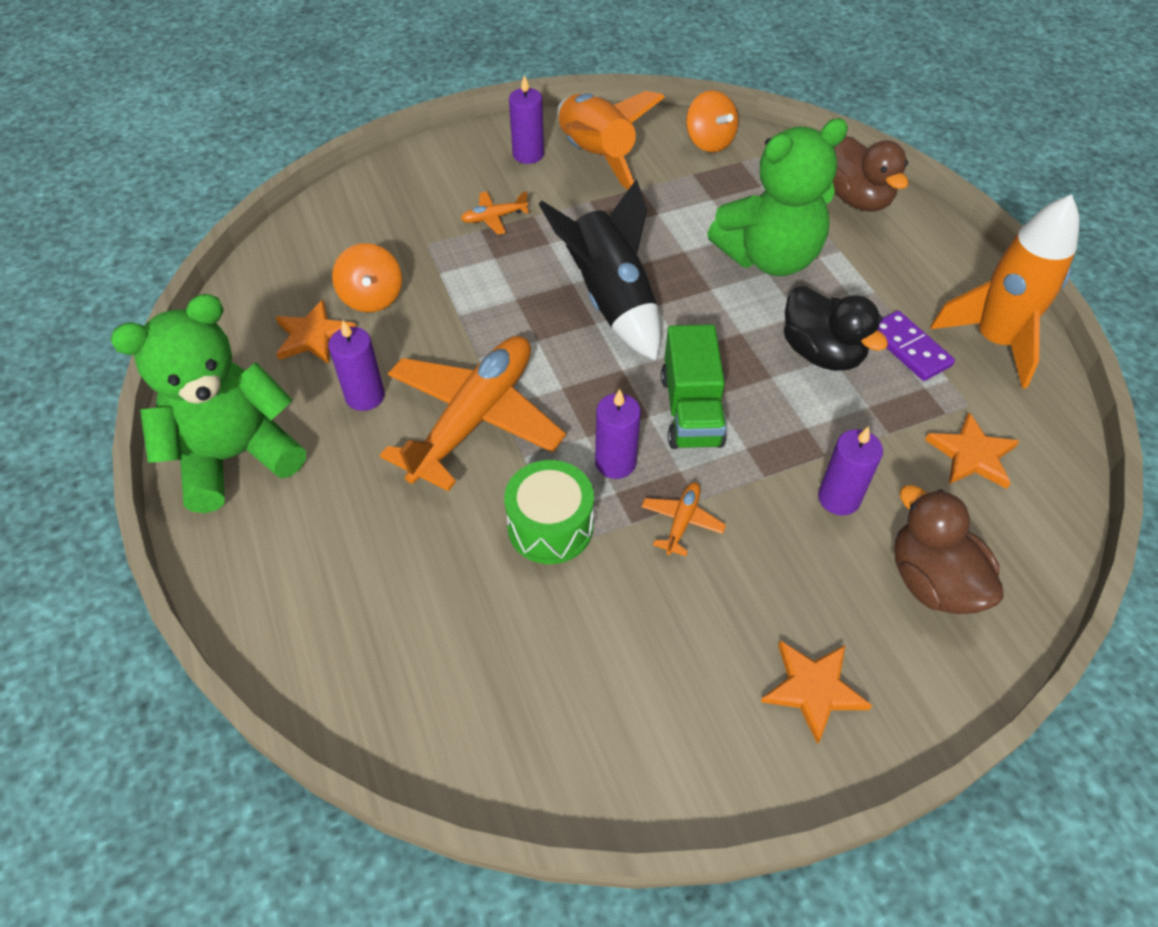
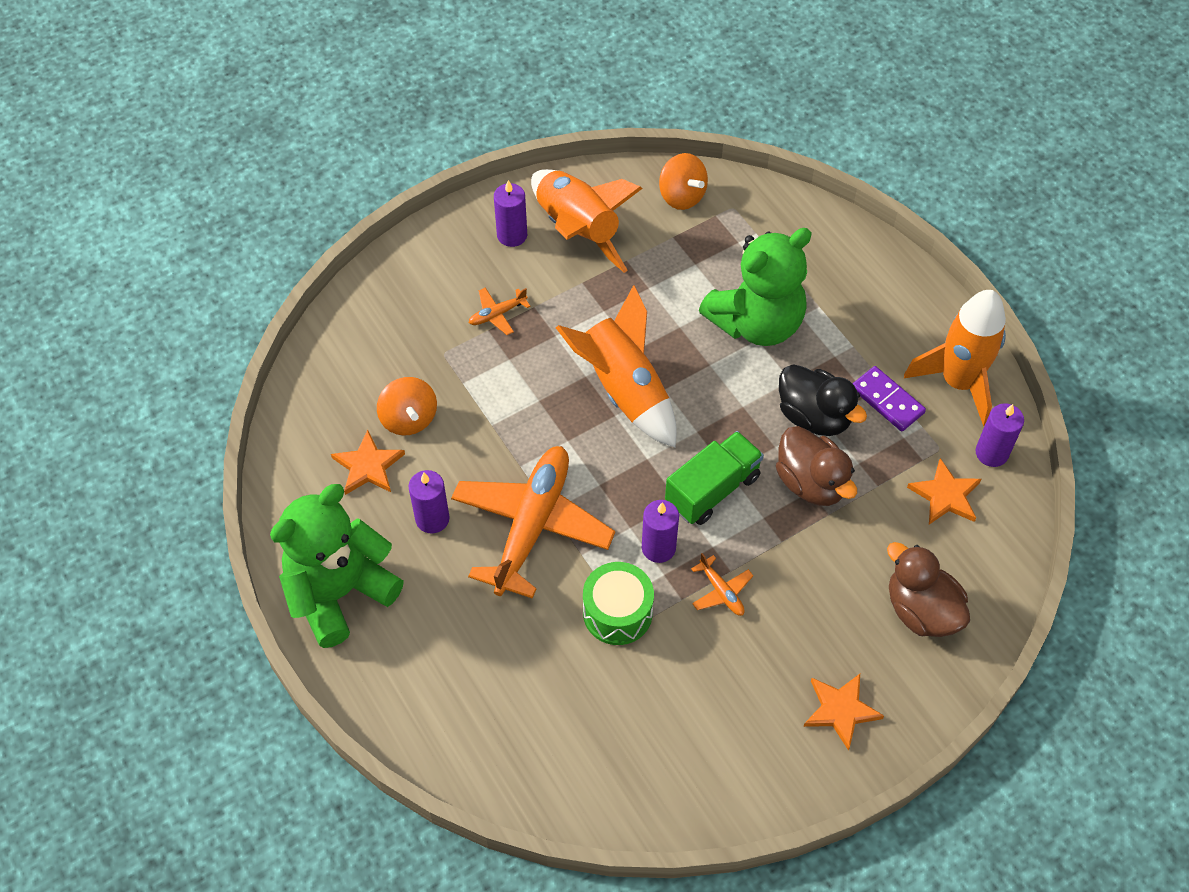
camera: 10 degrees left, 5 degrees up
black rocket [539,179,661,361] -> orange rocket [556,285,677,447]
orange plane [641,482,726,556] -> orange plane turned 135 degrees clockwise [691,553,753,616]
green truck [661,324,727,449] -> green truck turned 120 degrees counterclockwise [665,431,764,525]
purple candle [818,426,883,515] -> purple candle moved to [976,403,1024,467]
brown duck [832,136,909,212] -> brown duck moved to [776,426,857,506]

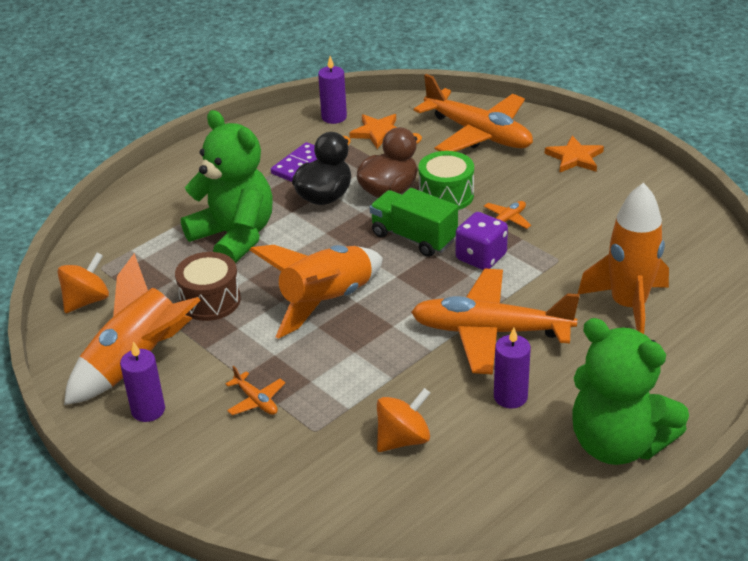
camera: 100 degrees left, 20 degrees down
orange star [331,430,405,495] -> none
green drum [583,562,654,645] -> green drum moved to [418,151,474,210]
purple candle [642,500,679,563] -> purple dice [456,212,508,270]
brown duck [887,542,970,637] -> orange plane [414,74,533,152]
orange rocket [904,290,1006,426] -> orange rocket moved to [578,183,669,334]
none -> brown drum [175,252,241,321]

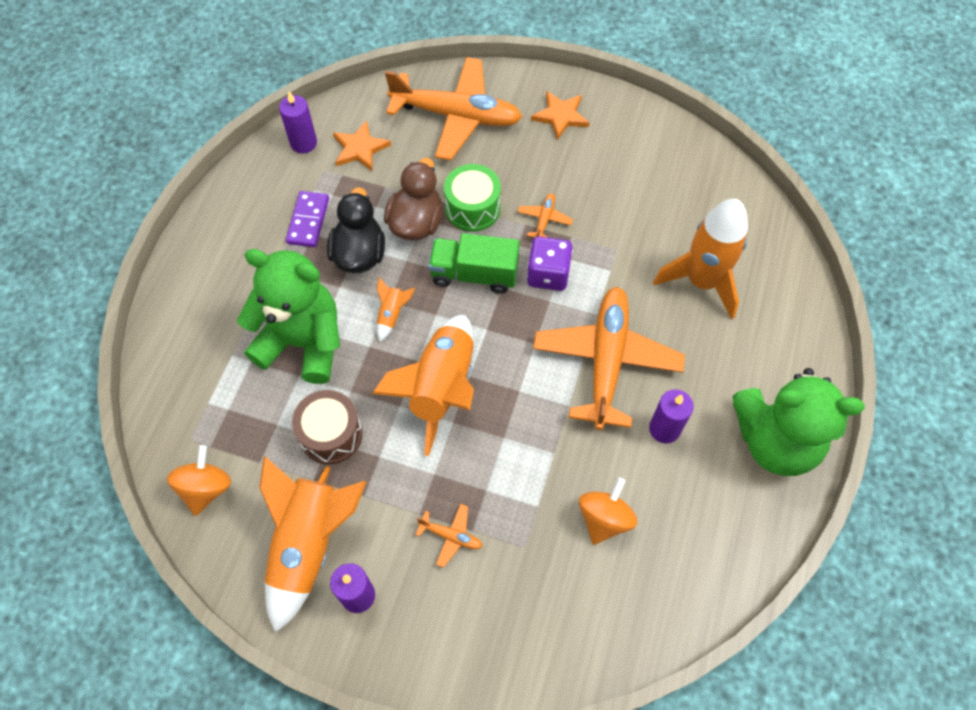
camera: 30 degrees left, 25 degrees up
orange plane [411,269,580,375] -> orange plane turned 120 degrees clockwise [533,287,685,430]
none -> orange rocket [377,277,415,342]

